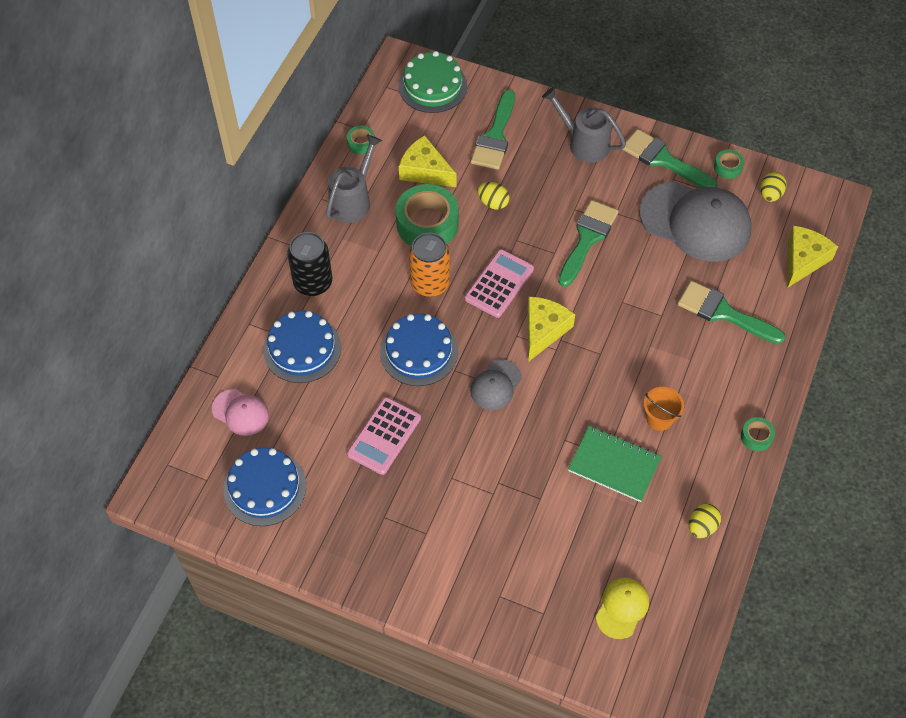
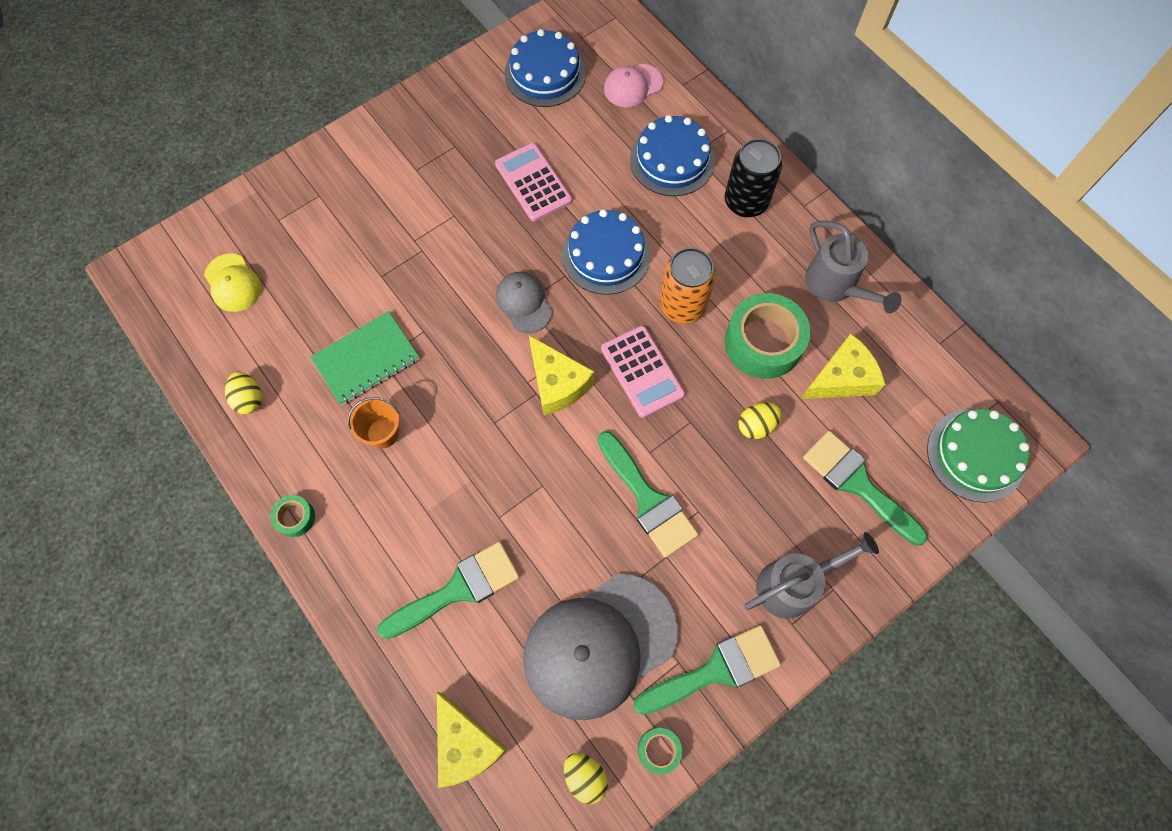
camera: 120 degrees right, 10 degrees up
green tape [347,126,375,154] -> none

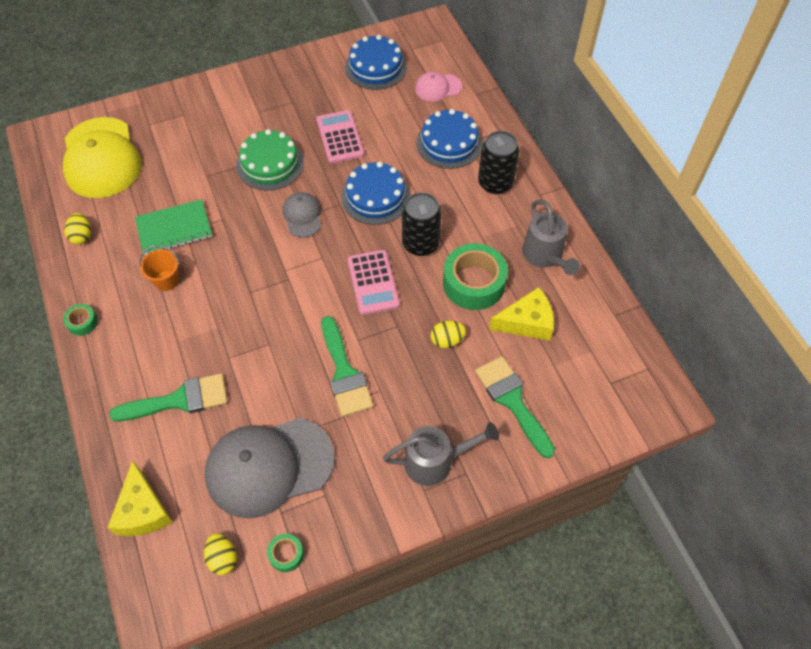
camera: 15 degrees right, 10 degrees down
yellow cap [204,253,262,312] -> yellow cap [63,117,142,198], size x2.06
yellow cheese [529,335,595,415] -> none
green brush [633,625,781,715] -> none
orange can [660,248,716,324] -> black can [402,192,442,256]
green cake [927,409,1029,502] -> green cake moved to [236,129,304,191]

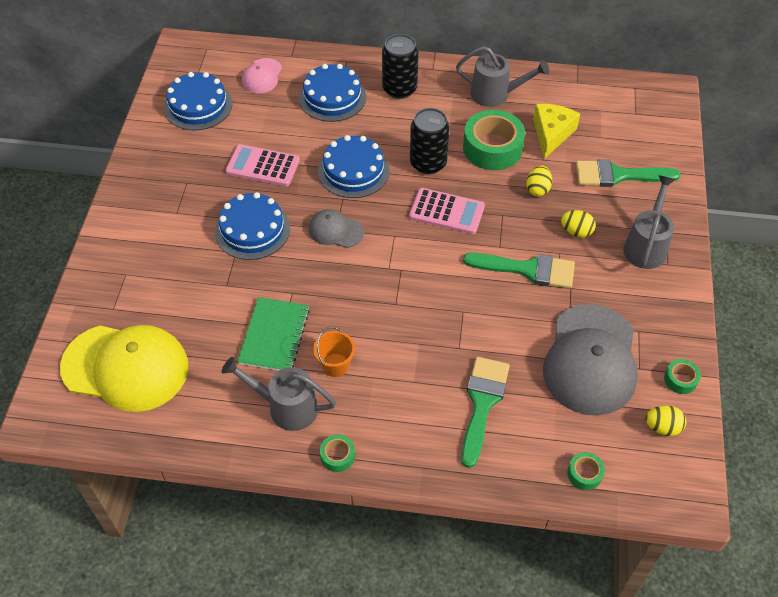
camera: 60 degrees left, 5 degrees down
yellow egg [64,213,91,244] -> yellow egg moved to [561,210,596,238]
yellow cheese [107,461,173,536] -> green tape [567,452,605,490]
green cake [236,129,304,191] -> blue cake [215,192,290,260]
none -> grey watering can [221,357,336,431]

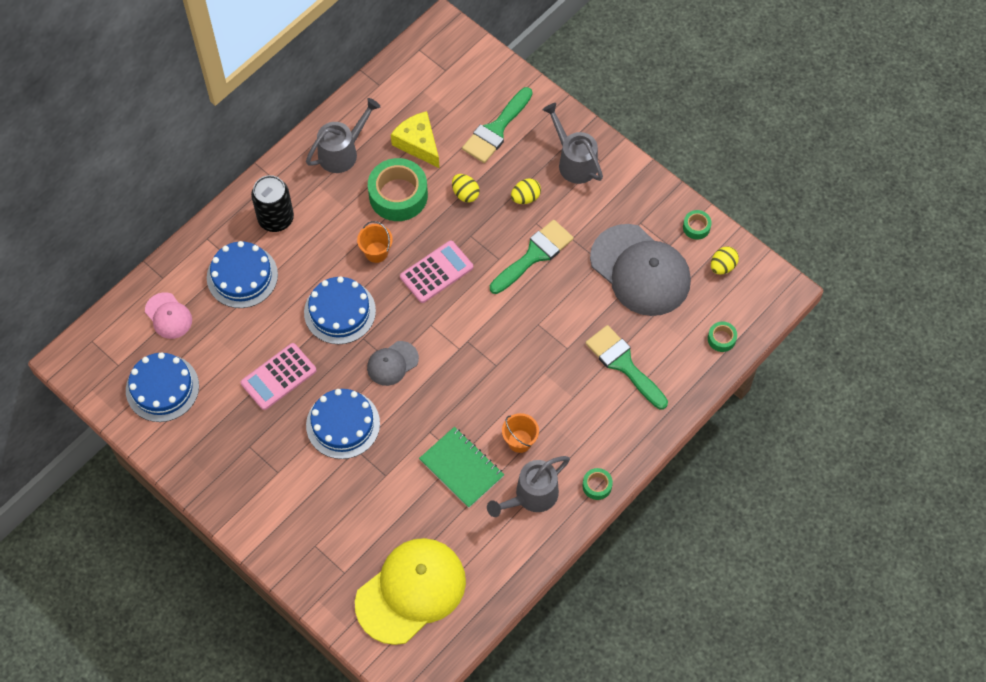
camera: 55 degrees left, 10 degrees up
black can [410,108,450,174] -> orange bucket [357,221,393,263]

